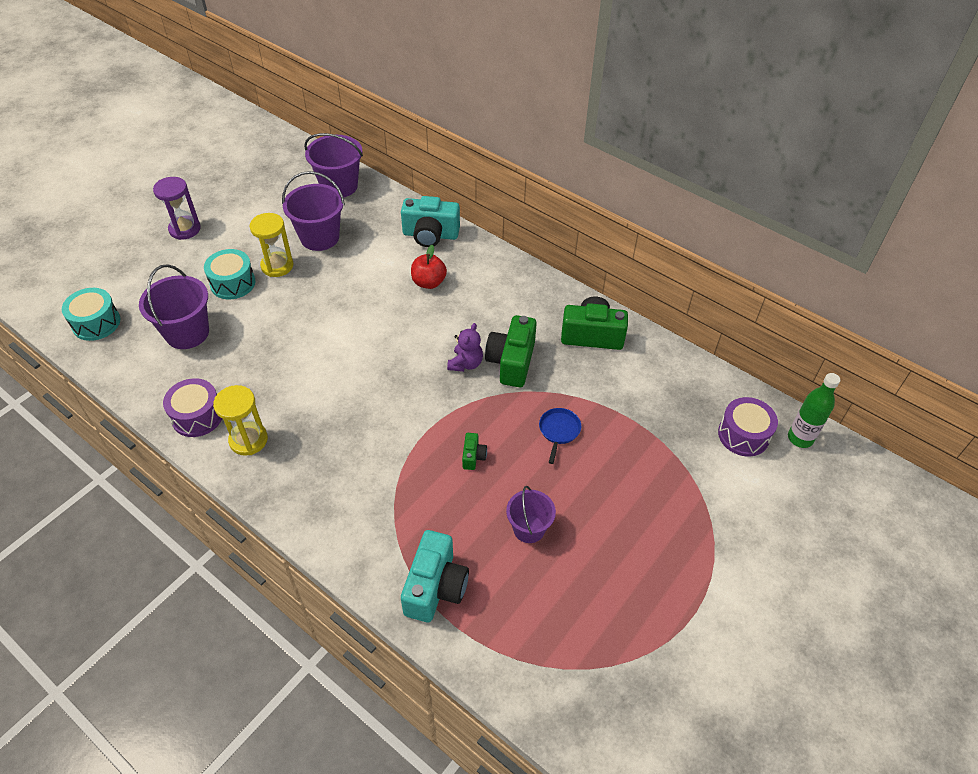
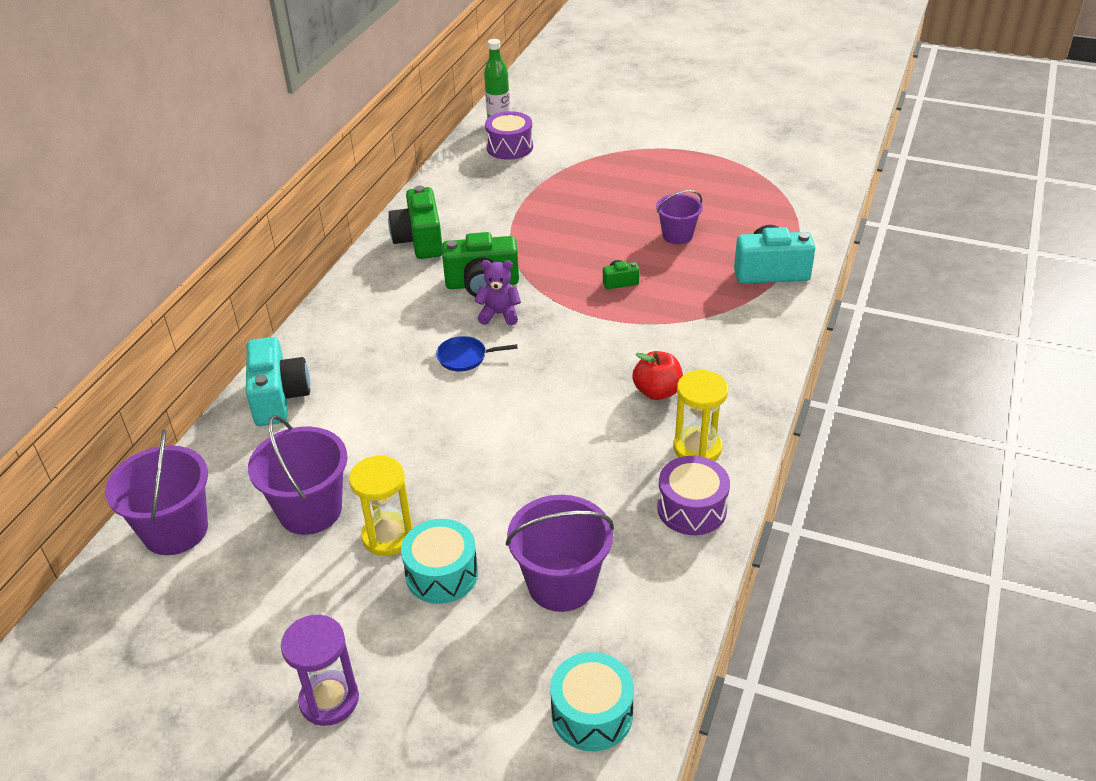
camera: 105 degrees left, 10 degrees down
red apple [411,245,447,289] -> red apple moved to [632,351,683,400]
blue pan [539,408,581,464] -> blue pan moved to [436,336,518,371]

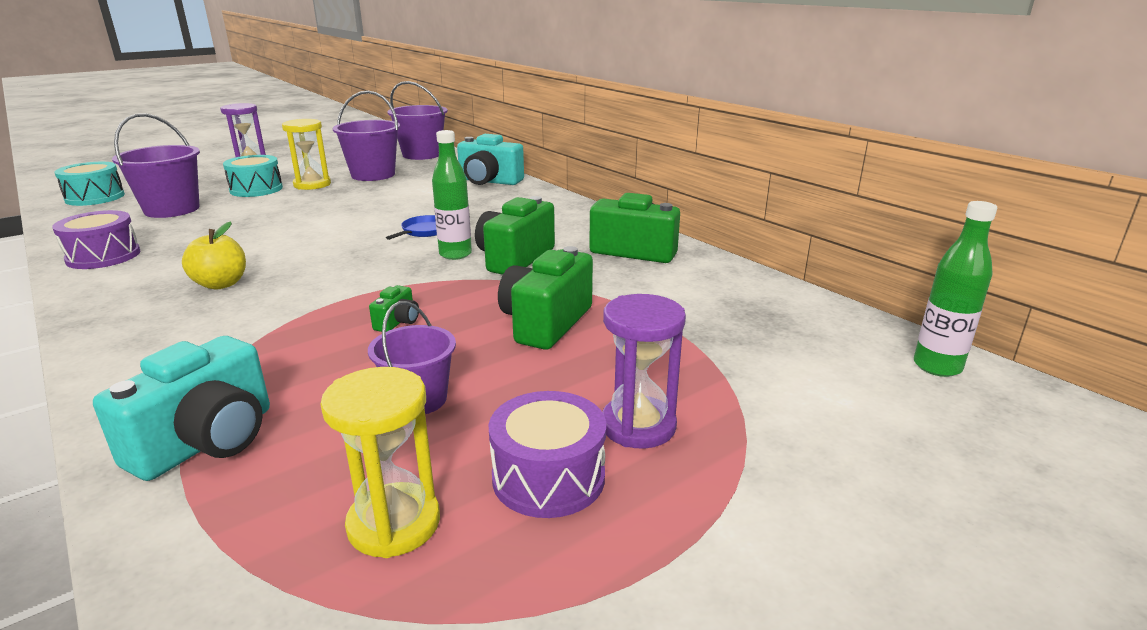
camera: 120 degrees right, 15 degrees down
purple teddy bear [475,260,521,325] -> green bottle [432,130,472,260]
purple drum [485,111,533,160] -> purple drum moved to [489,391,606,518]
red apple [632,351,683,400] -> yellow apple [182,221,246,290]
yellow hourglass [673,370,729,461] -> yellow hourglass moved to [320,367,440,558]
none -> green camera [498,246,593,350]
none -> purple hourglass [602,294,686,449]

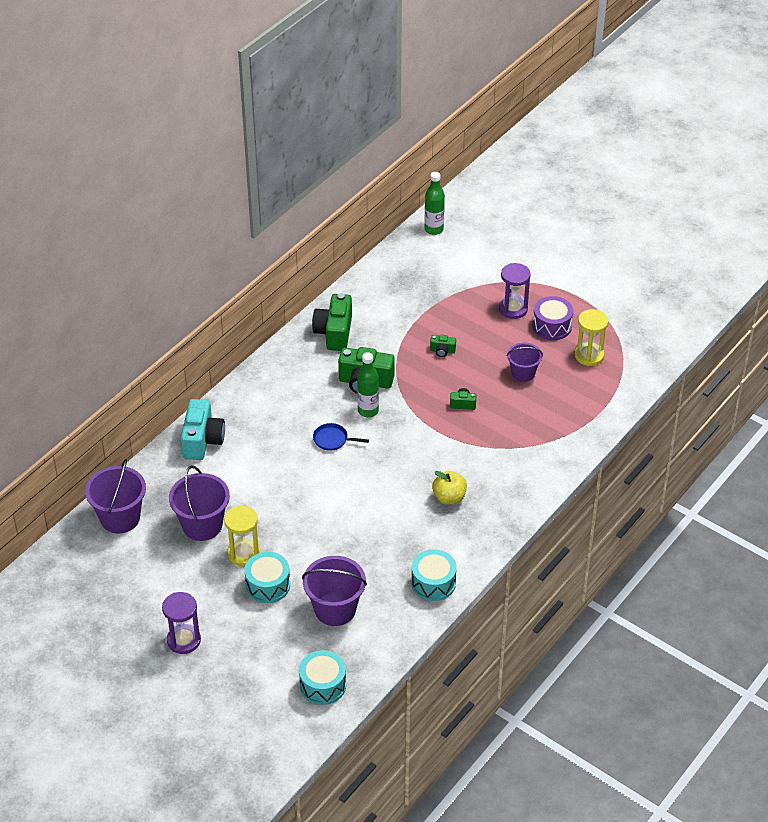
camera: 105 degrees left, 20 degrees up
purple drum [52,210,140,269] -> turquoise drum [411,549,457,601]
turquoise camera [93,336,270,481] -> none
green camera [498,246,593,350] -> green camera [430,335,456,357], size x0.47

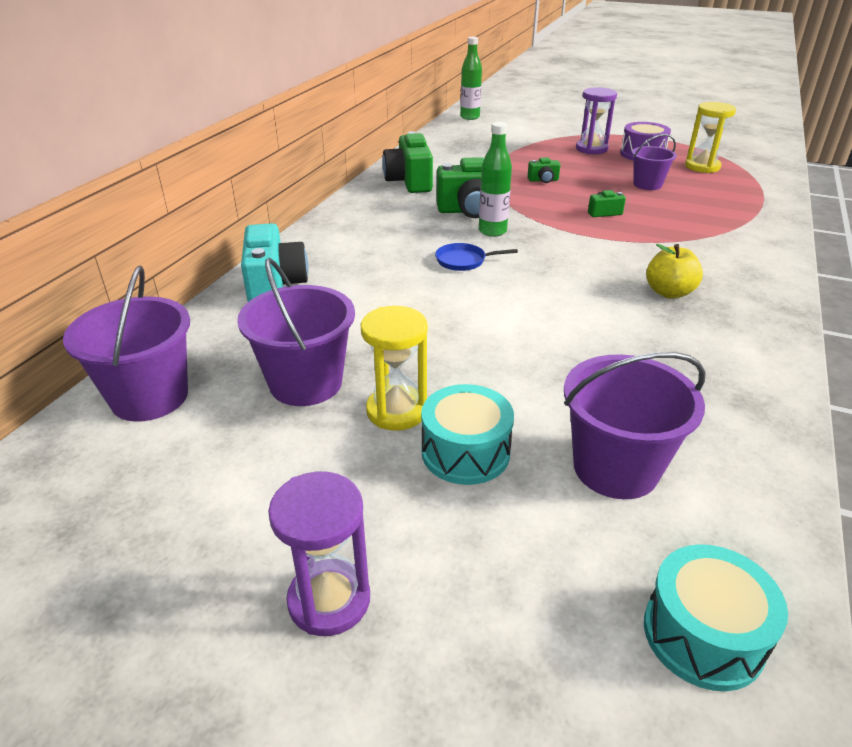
camera: 15 degrees left, 10 degrees down
turquoise drum [411,549,457,601] -> none

